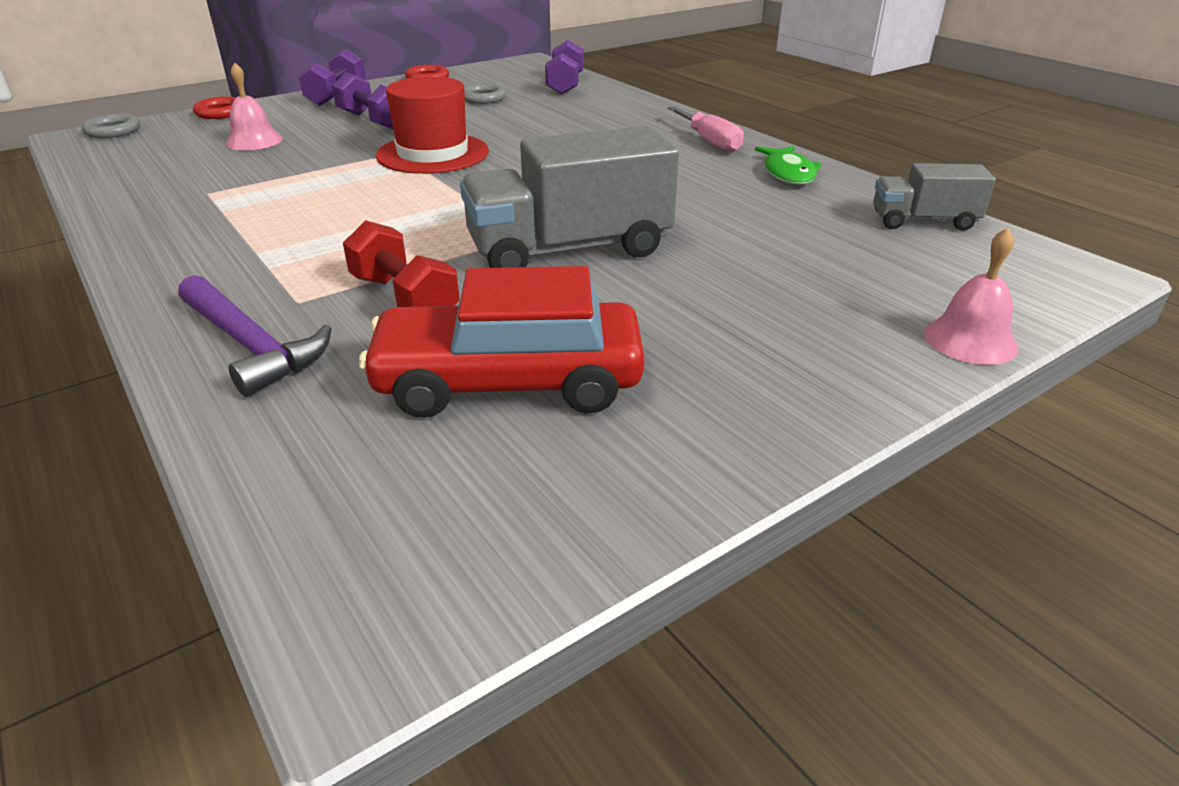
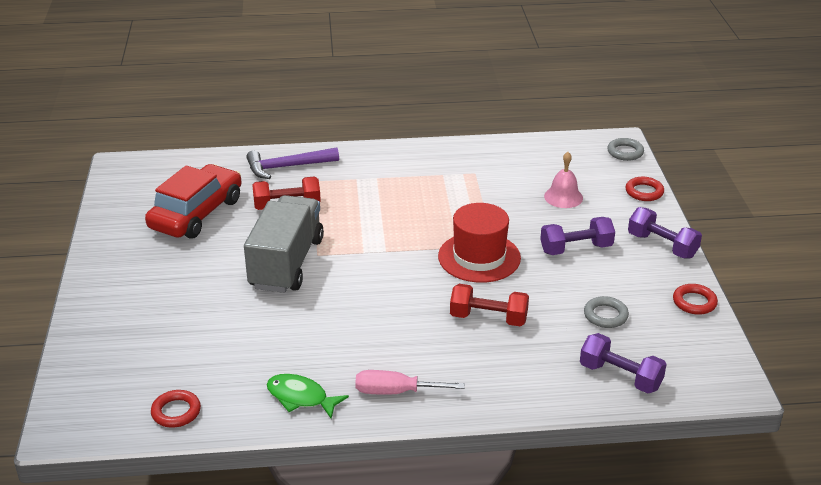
camera: 120 degrees right, 0 degrees up
grey truck [873,163,996,231] -> red ring [151,390,201,428]
pink bell [924,228,1018,365] -> none
none -> red dumbbell [450,284,529,326]

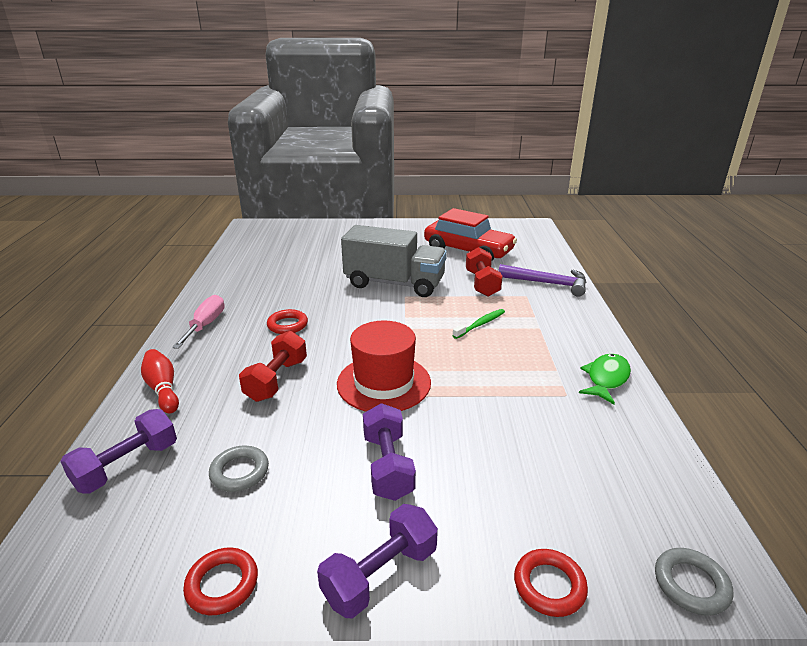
camera: 95 degrees right, 5 degrees down
red ring [151,390,201,428] -> red ring moved to [267,309,308,334]
purple hammer [246,147,339,179] -> purple hammer turned 120 degrees clockwise [498,264,586,297]
green fish [267,374,349,419] -> green fish moved to [579,354,631,404]
pink bell [544,152,583,208] -> none
none -> red bowling pin [141,349,179,414]
none -> green toothbrush [452,309,505,339]

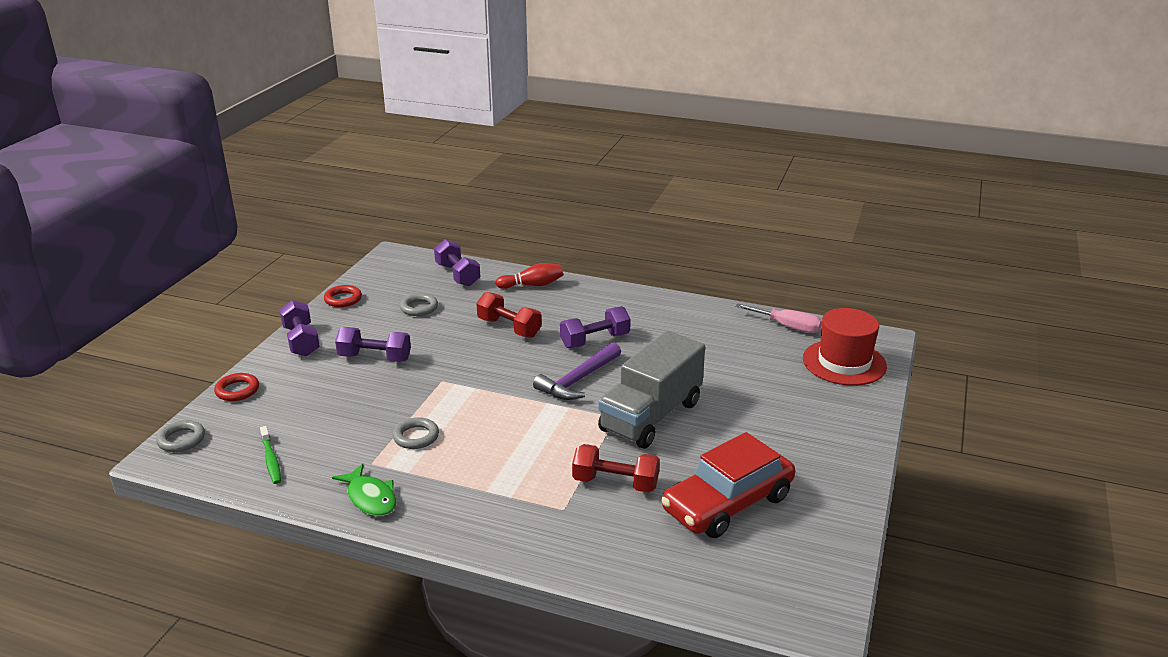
camera: 110 degrees right, 0 degrees up
pink screwdriver [172,295,225,349] -> pink screwdriver moved to [735,303,822,333]
red ring [267,309,308,334] -> purple dumbbell [560,306,631,348]
red hat [337,320,431,412] -> red hat moved to [803,308,887,386]
green toothbrush [452,309,505,339] -> green toothbrush moved to [260,426,281,484]
purple hammer [498,264,586,297] -> purple hammer moved to [533,342,621,400]
none -> grey ring [392,417,439,449]

